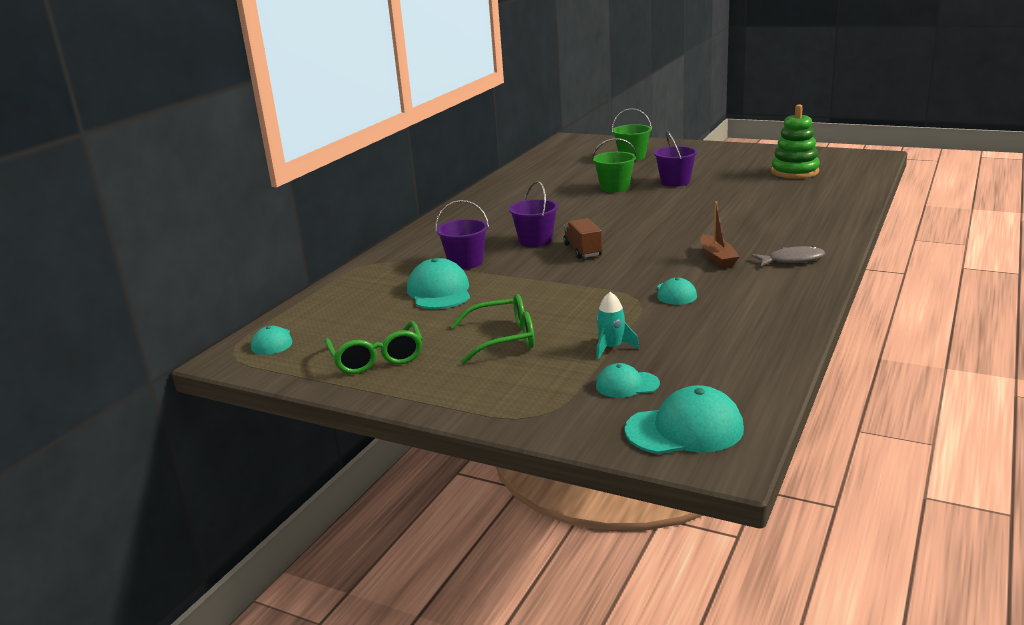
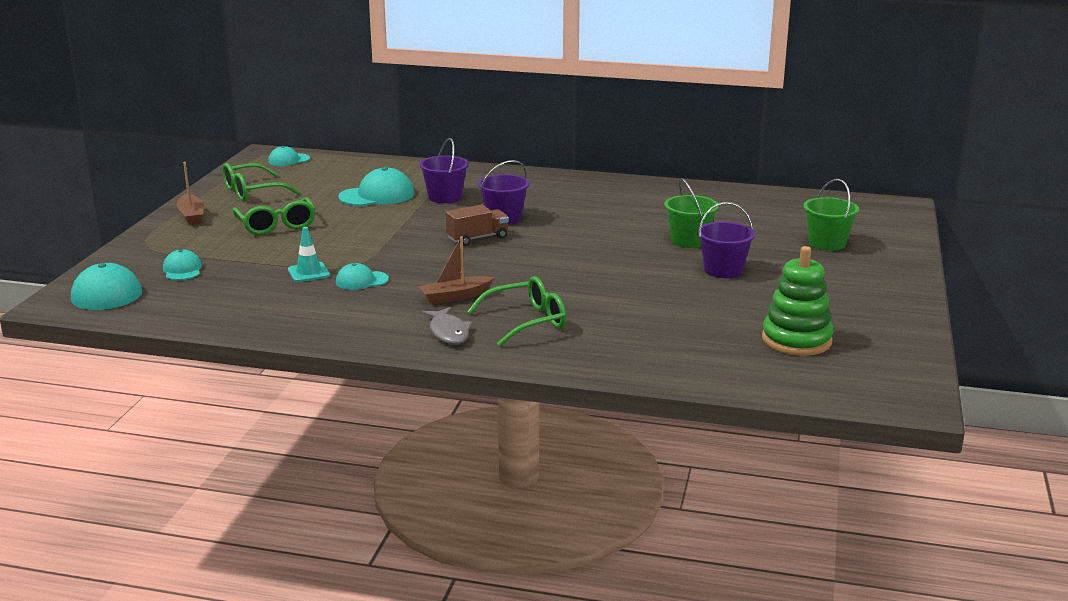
camera: 75 degrees right, 0 degrees up
turquoise rocket [596,292,639,360] -> none
none -> brown boat [177,162,204,225]
none -> turquoise traffic cone [288,227,330,282]
none -> green glasses [467,276,566,346]

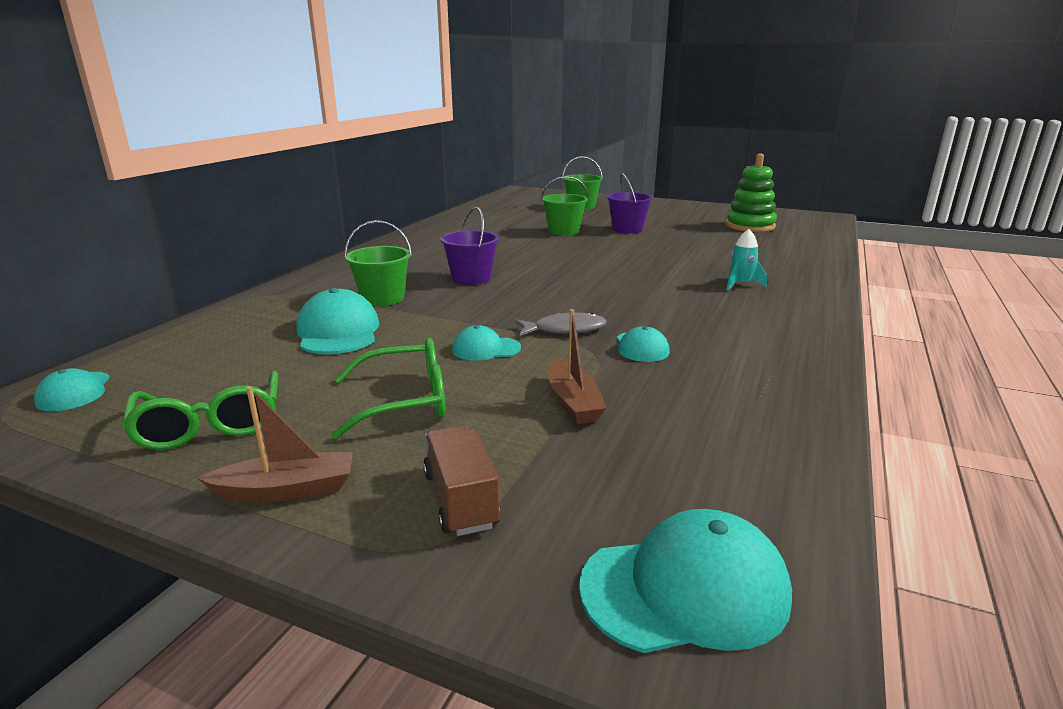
camera: 80 degrees left, 0 degrees up
turquoise cap [163,249,202,280] -> turquoise cap moved to [452,325,521,361]
turquoise traffic cone [288,227,330,282] -> none
purple bucket [419,138,469,203] -> green bucket [344,220,412,306]
brown boat [419,236,494,304] -> brown boat moved to [548,309,606,424]
grey fish [421,307,472,344] -> grey fish moved to [515,312,606,336]
brown truck [446,205,509,246] -> brown truck moved to [423,425,500,536]
green glasses [467,276,566,346] -> turquoise rocket [726,229,767,291]

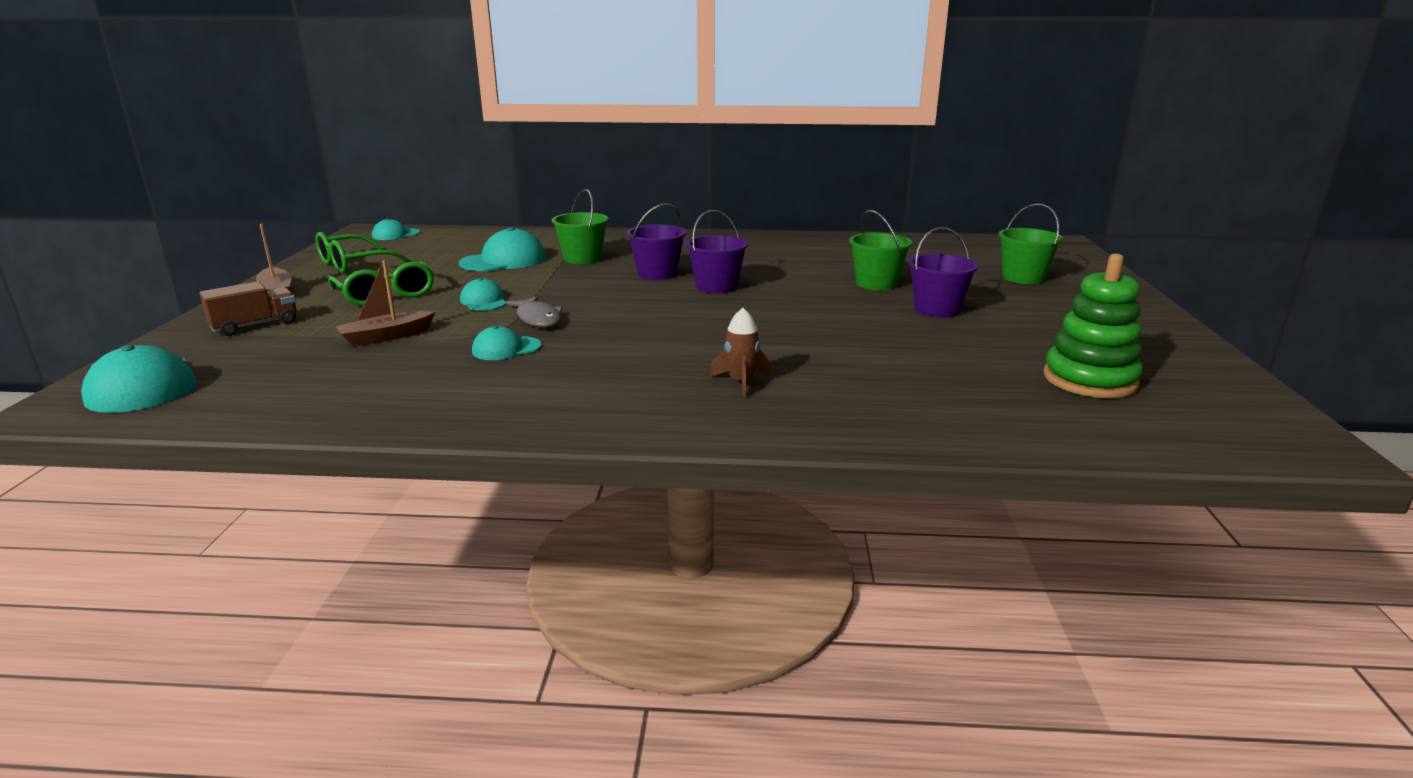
camera: 70 degrees right, 0 degrees up
turquoise rocket [726,229,767,291] -> brown rocket [710,308,770,398]
none -> purple bucket [686,210,748,293]

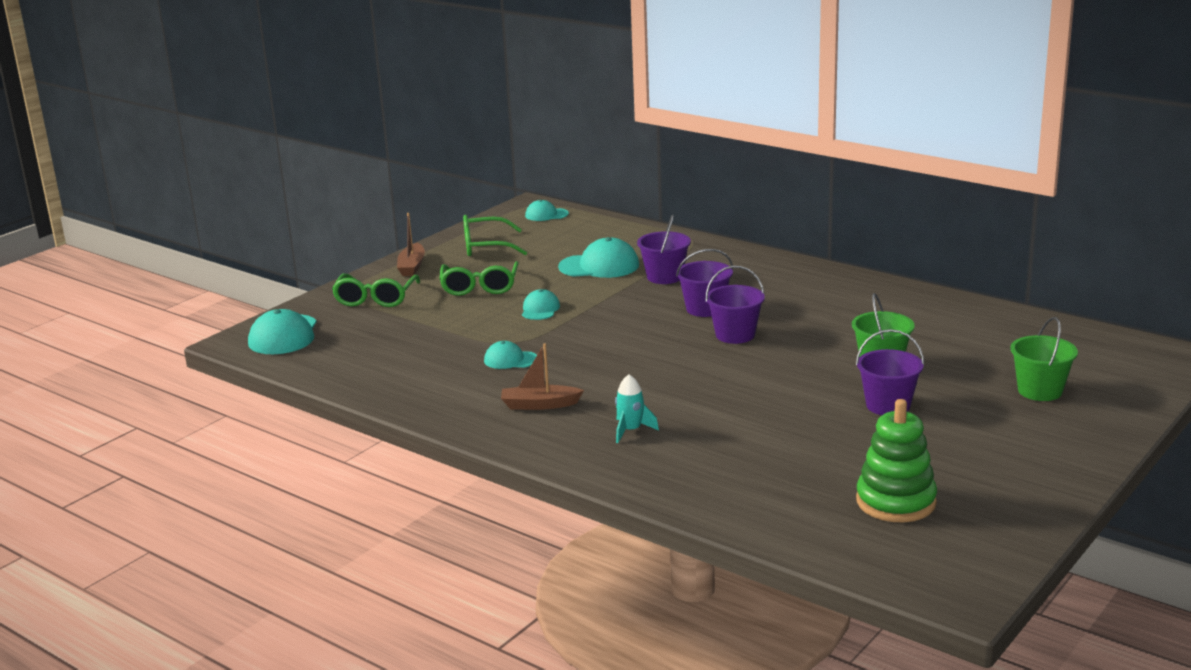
camera: 35 degrees right, 0 degrees up
brown truck [199,281,297,336] -> green glasses [332,274,420,307]
brown boat [335,260,435,347] -> brown boat moved to [501,343,584,410]
grey fish [506,296,563,328] -> none
green bucket [552,189,609,264] -> purple bucket [637,215,691,284]
brown rocket [710,308,770,398] -> turquoise rocket [615,374,659,443]

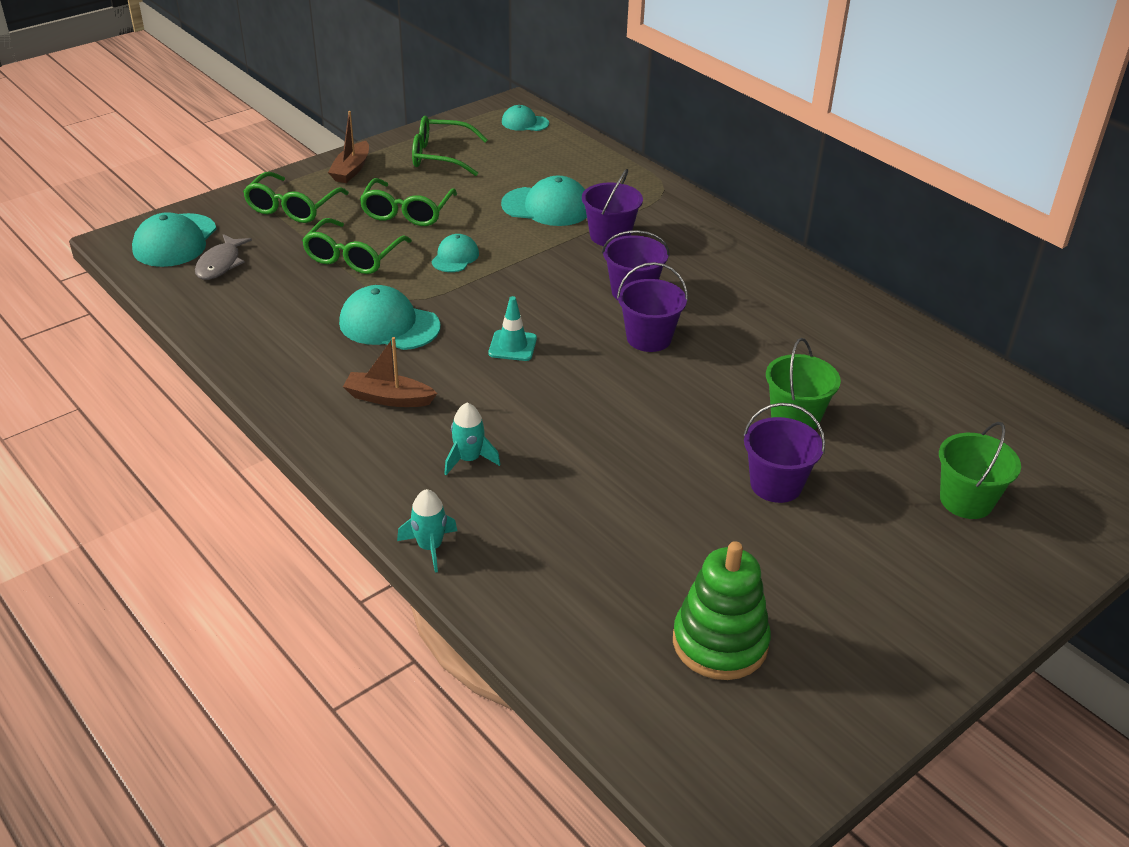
camera: 10 degrees right, 15 degrees up
turquoise cap [484,341,537,369] -> turquoise cap [339,285,441,350], size x1.70
none -> grey fish [195,234,252,280]
none -> green glasses [302,218,412,274]
none -> turquoise rocket [397,489,457,572]
none -> turquoise traffic cone [488,296,537,361]

